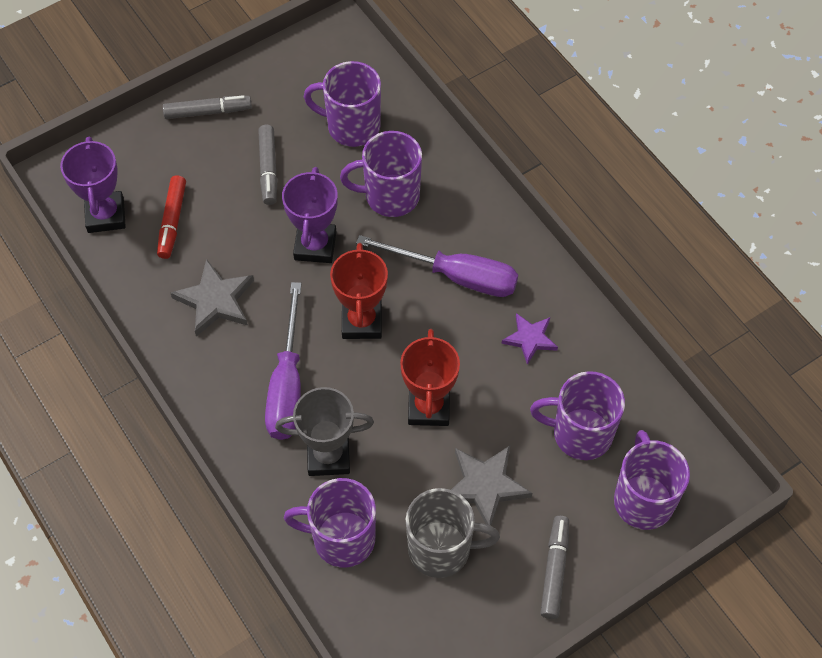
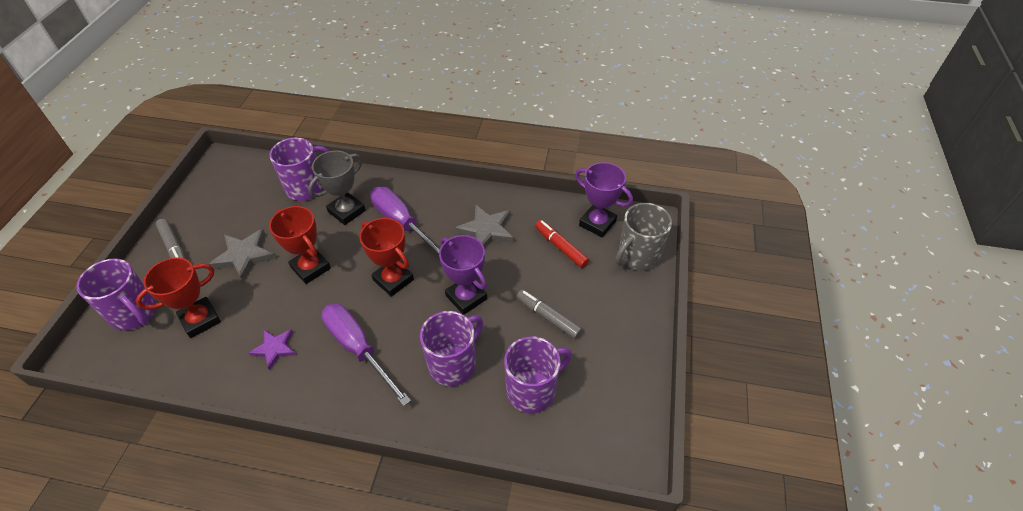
camera: 135 degrees right, 10 degrees down
grey marker [163,95,252,119] -> none
purple screwdriver [356,235,518,297] -> purple screwdriver turned 75 degrees clockwise [321,304,411,406]
grey mug [406,488,500,578] -> grey mug moved to [616,203,672,271]
purple mug [530,371,625,460] -> red trophy [136,257,221,338]

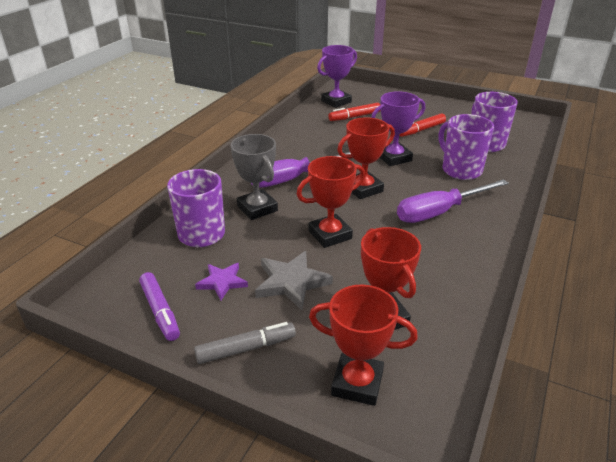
camera: 75 degrees left, 15 degrees down
purple mug [76,258,156,331] -> red trophy [309,285,418,406]
purple star [249,329,296,370] -> purple star moved to [195,263,248,300]
grey star [455,204,514,248] -> none
grey marker [517,289,582,339] -> red marker [399,113,446,137]
grey mug [616,203,672,271] -> none
none -> purple marker [139,272,180,341]

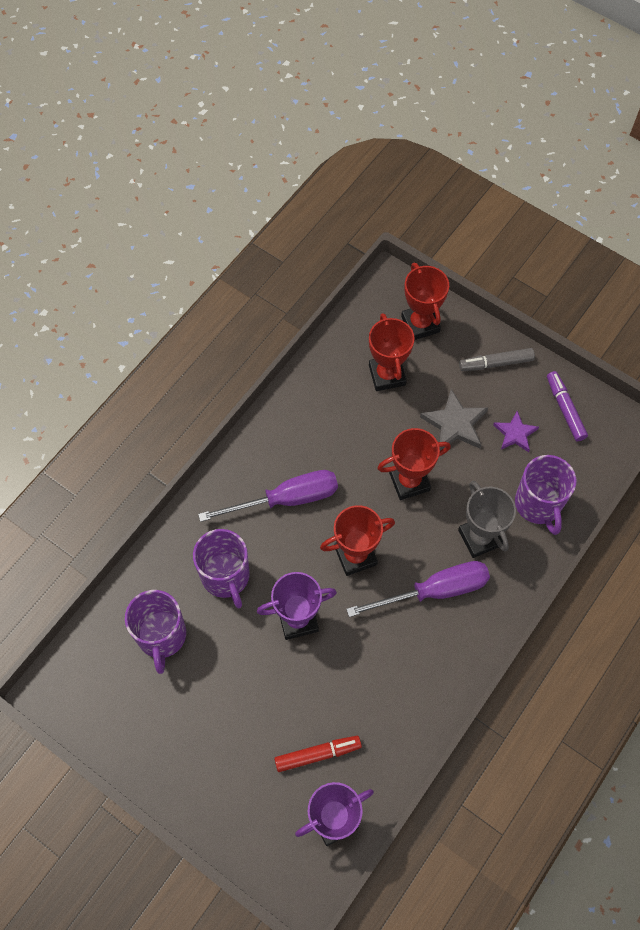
camera: 170 degrees left, 30 degrees up
red trophy [309,285,418,406] -> red trophy turned 45 degrees clockwise [401,263,449,340]
red marker [399,113,446,137] -> none

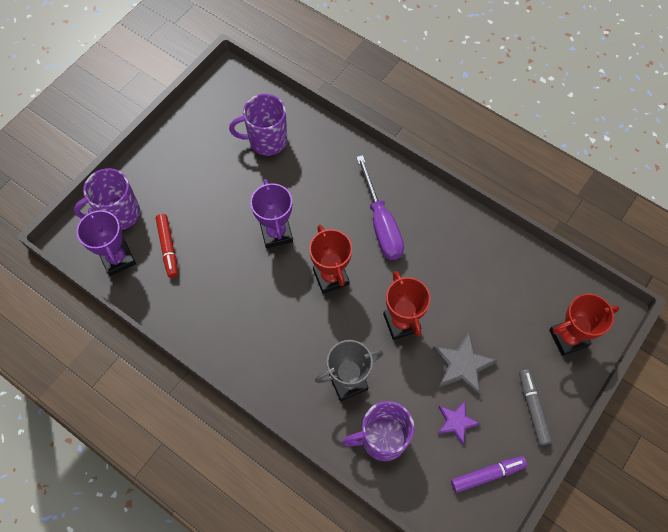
camera: 90 degrees right, 0 degrees up
purple mug [193,529,250,609] -> purple mug moved to [74,168,140,230]
purple screwdriver [346,561,490,617] -> none
red trophy [369,313,415,391] -> none

